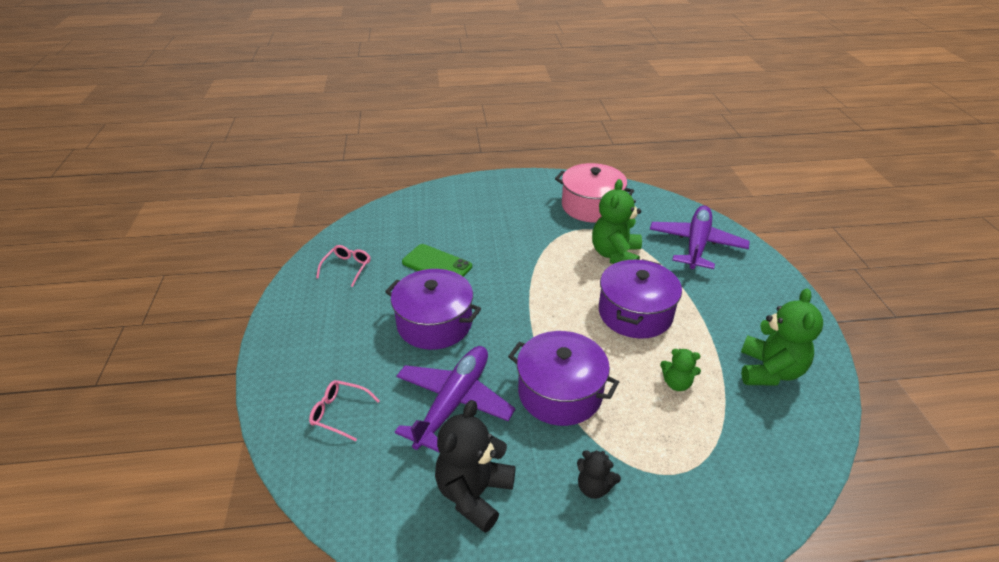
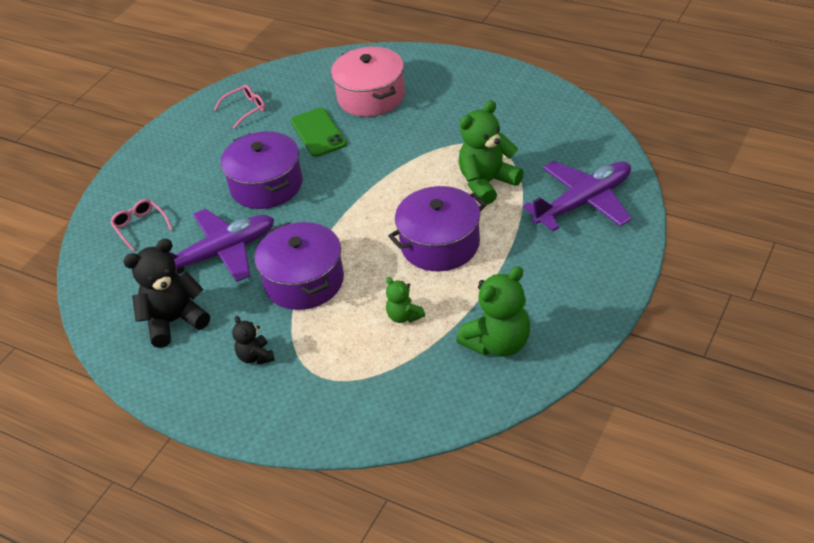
camera: 40 degrees right, 5 degrees up
pink pot [555,163,634,223] -> pink pot moved to [331,47,405,117]

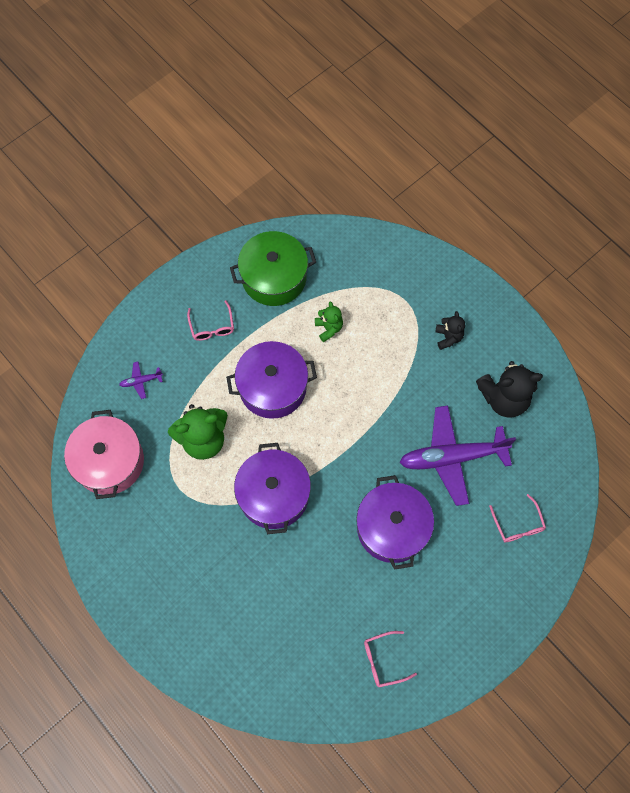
camera: 165 degrees left, 25 degrees up
purple pot [254,222,344,310] -> purple pot moved to [234,443,311,534]
green phone [291,108,347,157] -> none
pink pot [331,47,405,117] -> pink pot moved to [64,410,144,499]
green teddy bear [456,266,530,356] -> green pot [230,231,316,306]
purple plane [523,161,632,232] -> purple plane [119,362,163,399], size x0.40
none -> pink glasses [187,300,234,341]

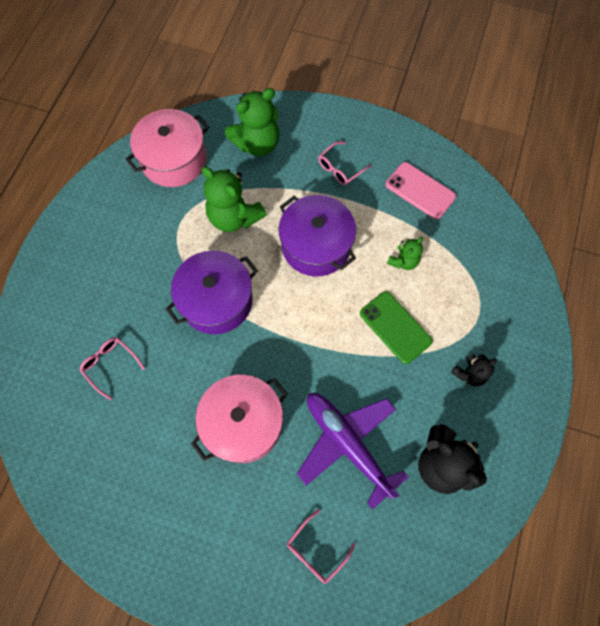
camera: 60 degrees right, 0 degrees up
purple plane [119,362,163,399] -> green teddy bear [225,88,279,156]
green pot [230,231,316,306] -> pink phone [386,162,456,219]
purple pot [356,475,434,570] -> pink pot [191,375,288,463]
pink glasses [364,631,417,687] -> pink glasses moved to [79,337,145,400]
none -> green phone [360,292,433,364]

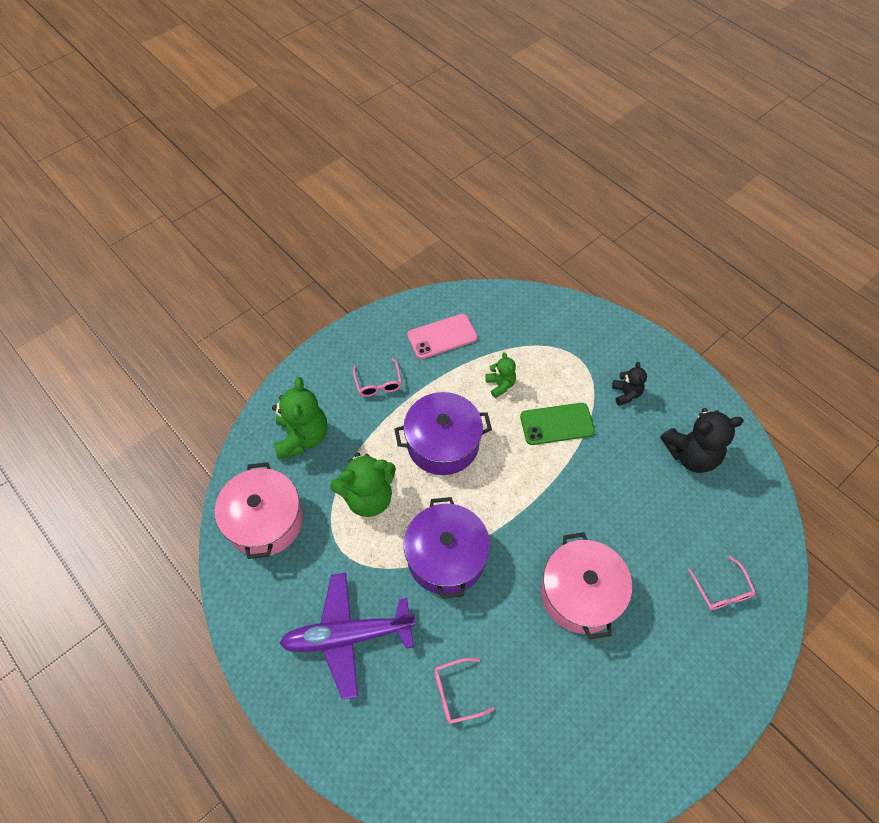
camera: 60 degrees left, 10 degrees down
purple plane [297,393,409,509] -> purple plane moved to [279,573,416,700]

